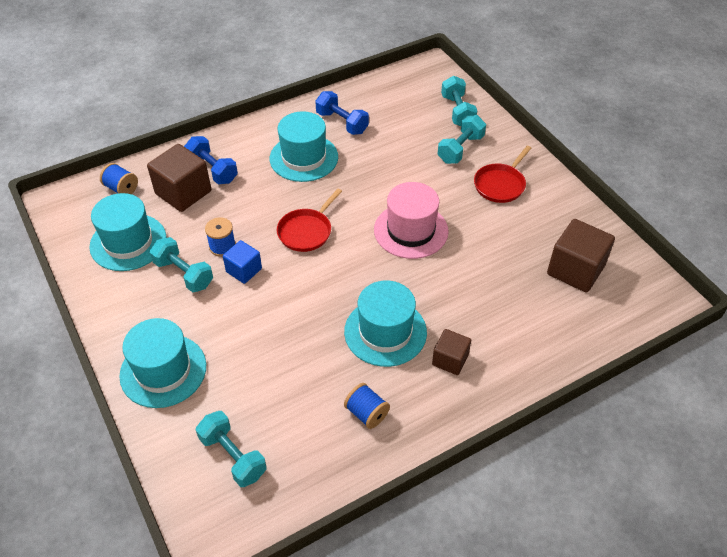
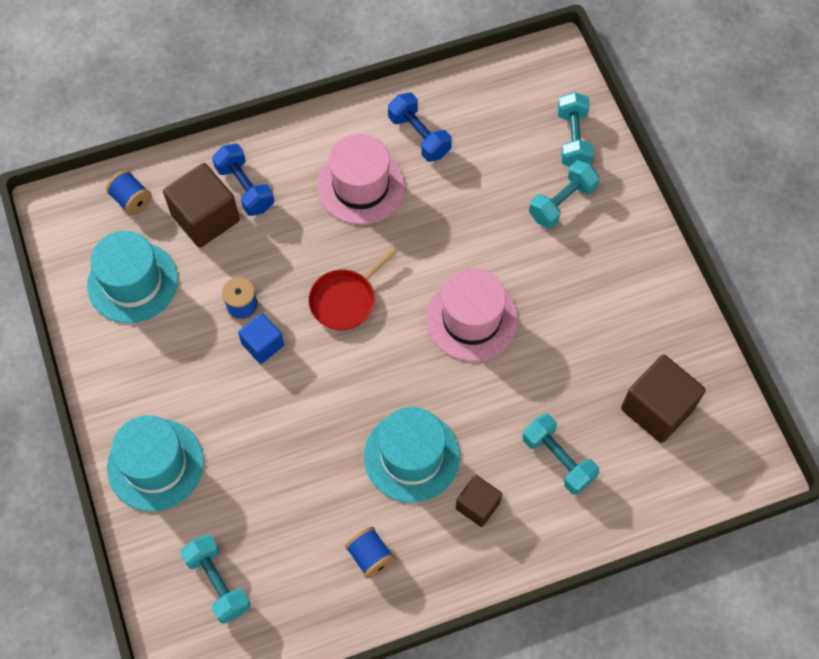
camera: 10 degrees right, 15 degrees up
turquoise dumbbell [150,237,213,292] -> turquoise dumbbell moved to [522,414,599,495]
turquoise hat [270,111,338,182] -> pink hat [317,134,405,225]
red pan [474,146,531,203] -> none

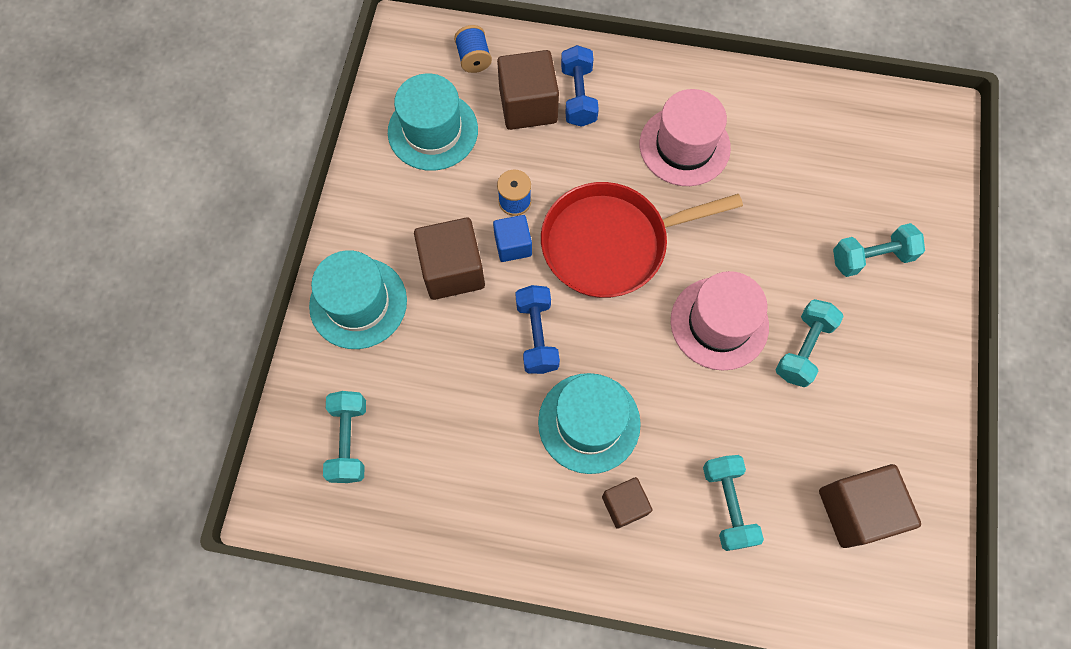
camera: 30 degrees right, 5 degrees up
red pan [308,247,397,330] -> red pan [541,182,743,298], size x1.80
blue spool [345,527,395,579] -> none
blue dumbbell [388,92,452,162] -> blue dumbbell moved to [515,285,560,374]
turquoise dumbbell [557,92,594,167] -> turquoise dumbbell moved to [776,299,844,387]
none -> brown cube [414,218,485,300]

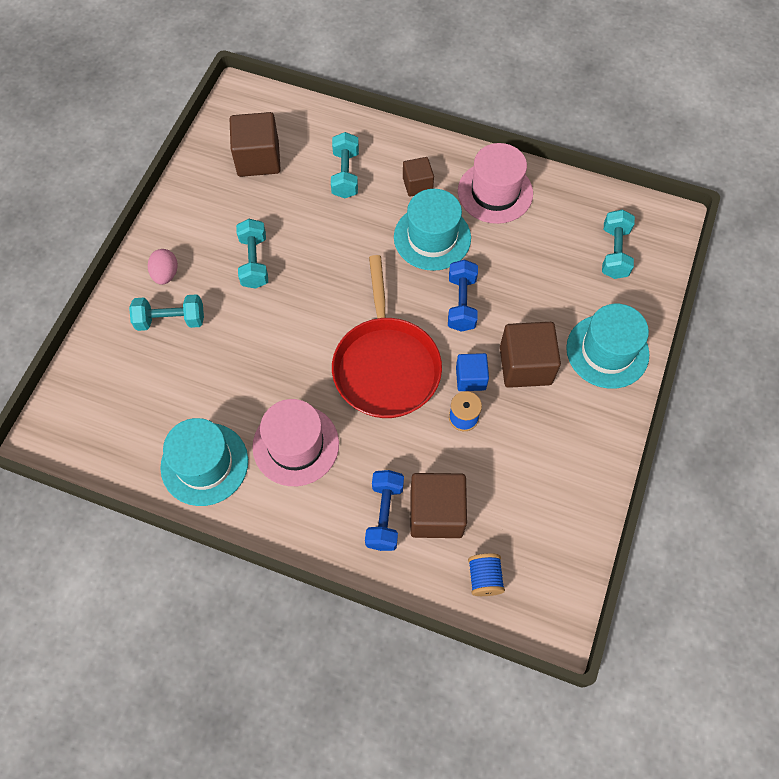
camera: 170 degrees left, 5 degrees down
turquoise hat [388,74,478,171] -> turquoise hat moved to [160,418,248,506]
red pan [541,182,743,298] -> red pan turned 90 degrees clockwise [332,255,442,418]
pink hat [671,271,769,370] -> pink hat moved to [458,143,533,224]
turquoise dumbbell [776,299,844,387] -> turquoise dumbbell turned 45 degrees counterclockwise [236,219,268,289]
none -> pink egg [148,249,178,285]

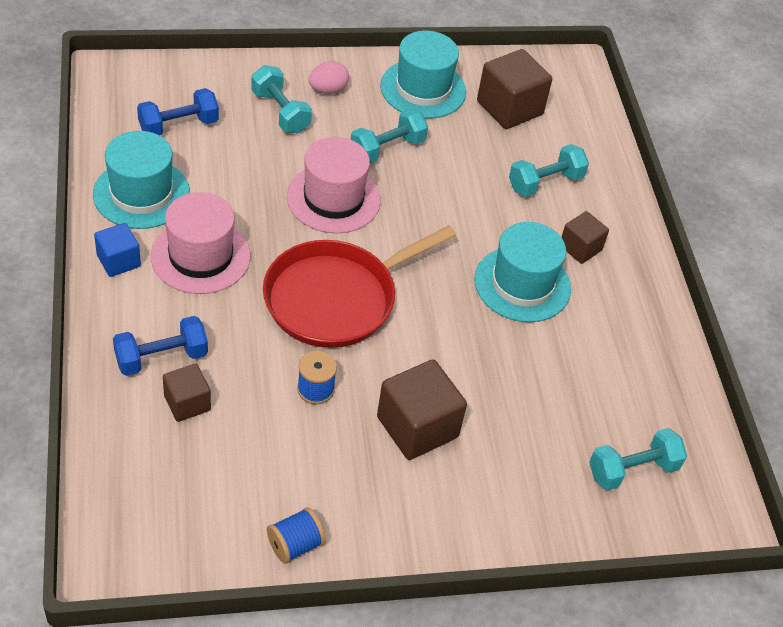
camera: 55 degrees right, 15 degrees down
brown cube [410,473,467,538] -> brown cube [163,364,211,422], size x0.59
blue dumbbell [448,259,478,332] -> blue dumbbell moved to [137,88,219,136]
blue cube [456,353,489,391] -> blue cube moved to [94,223,141,277]
pink hat [458,143,533,224] -> pink hat moved to [287,137,381,233]
blue spool [468,553,505,596] -> blue spool moved to [267,507,326,564]
turquoise hat [566,304,649,389] -> turquoise hat moved to [380,31,466,119]

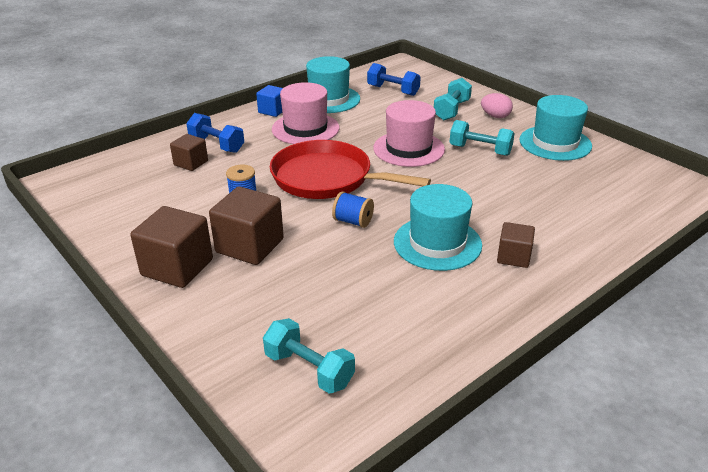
camera: 65 degrees right, 15 degrees down
blue spool [267,507,326,564] -> blue spool moved to [332,192,374,228]
brown cube [477,49,552,129] -> brown cube moved to [130,206,213,288]
turquoise dumbbell [509,144,589,197] -> none

